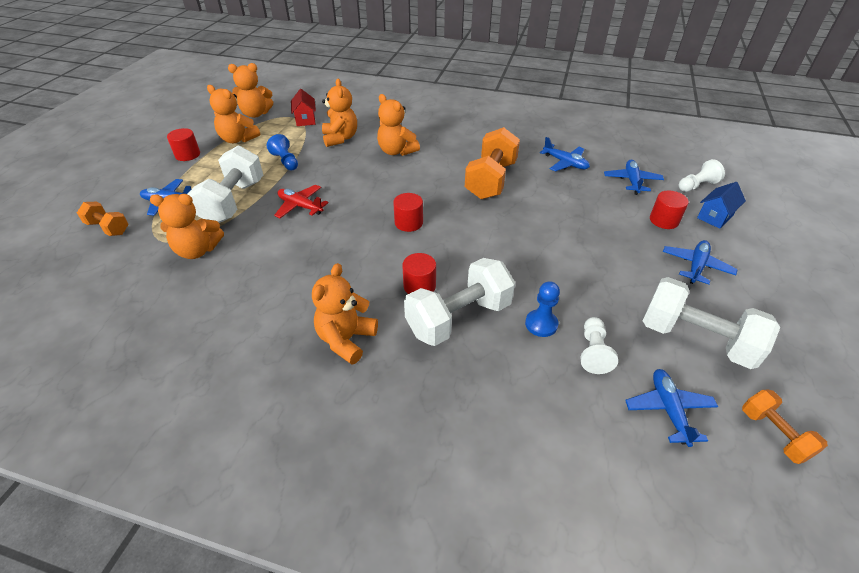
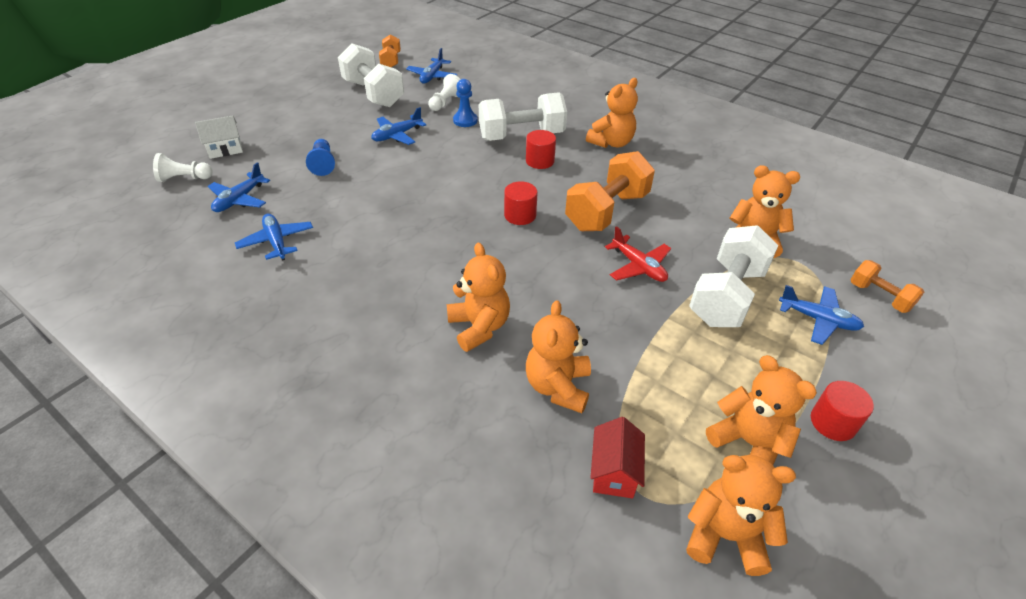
camera: 160 degrees left, 0 degrees up
blue pawn [267,134,298,170] -> blue pawn moved to [306,139,335,176]
orange dumbbell [465,127,520,200] -> orange dumbbell moved to [565,151,655,231]
red cylinder [650,191,689,229] -> none
blue plane [663,240,738,284] -> blue plane moved to [371,107,426,145]
blue house [697,182,746,229] -> white house [195,115,243,159]

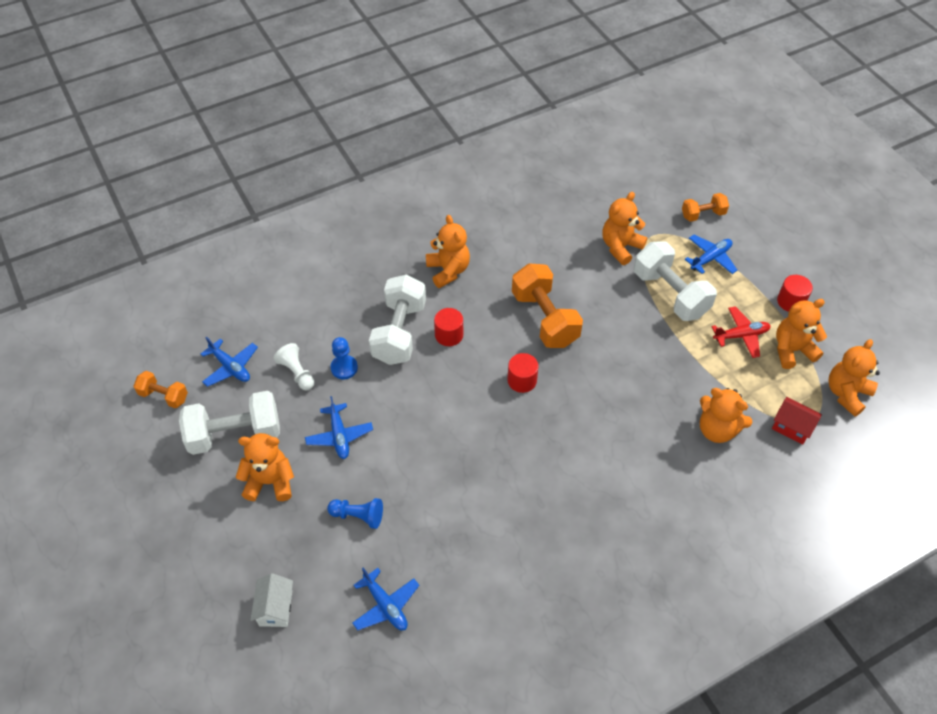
camera: 65 degrees left, 10 degrees up
white pawn [153,153,213,182] -> none
blue plane [235,213,313,261] -> none
orange teddy bear [447,242,510,352] -> orange teddy bear moved to [236,433,294,501]
red plane [605,226,671,282] -> red plane moved to [712,306,771,358]

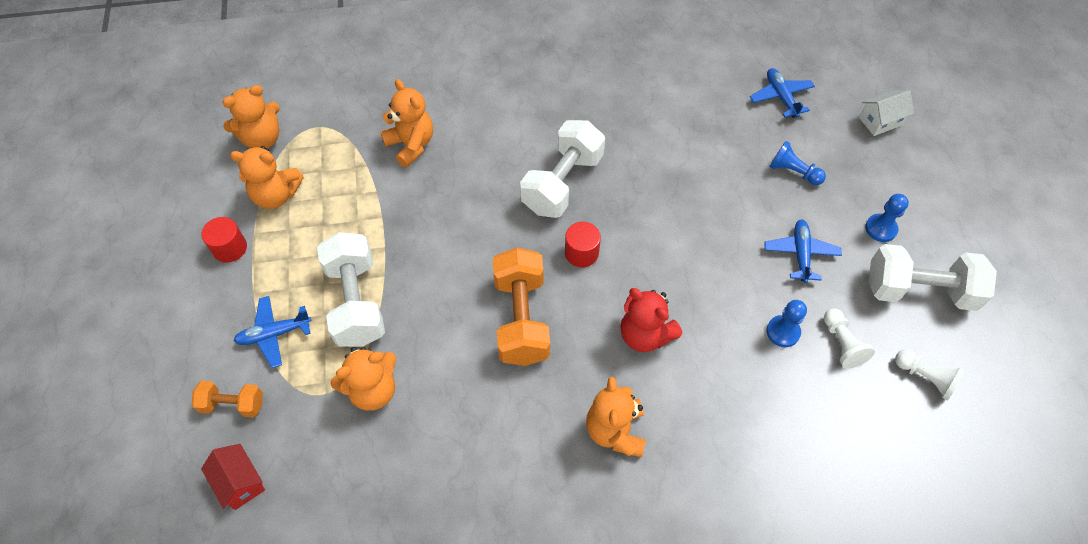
camera: 160 degrees left, 5 degrees up
orange dumbbell [133,371,188,408] -> none
blue plane [201,336,258,387] -> white pawn [895,349,965,401]
orange teddy bear [236,433,294,501] -> blue pawn [865,194,909,242]
white house [251,573,293,627] -> white house turned 45 degrees clockwise [859,90,914,136]
white dumbbell [369,274,426,365] -> white dumbbell moved to [520,120,605,218]
red cylinder [434,308,463,346] -> red teddy bear [620,288,682,352]
red plane [712,306,771,358] -> none
red house [772,397,822,445] -> red house moved to [201,444,265,510]

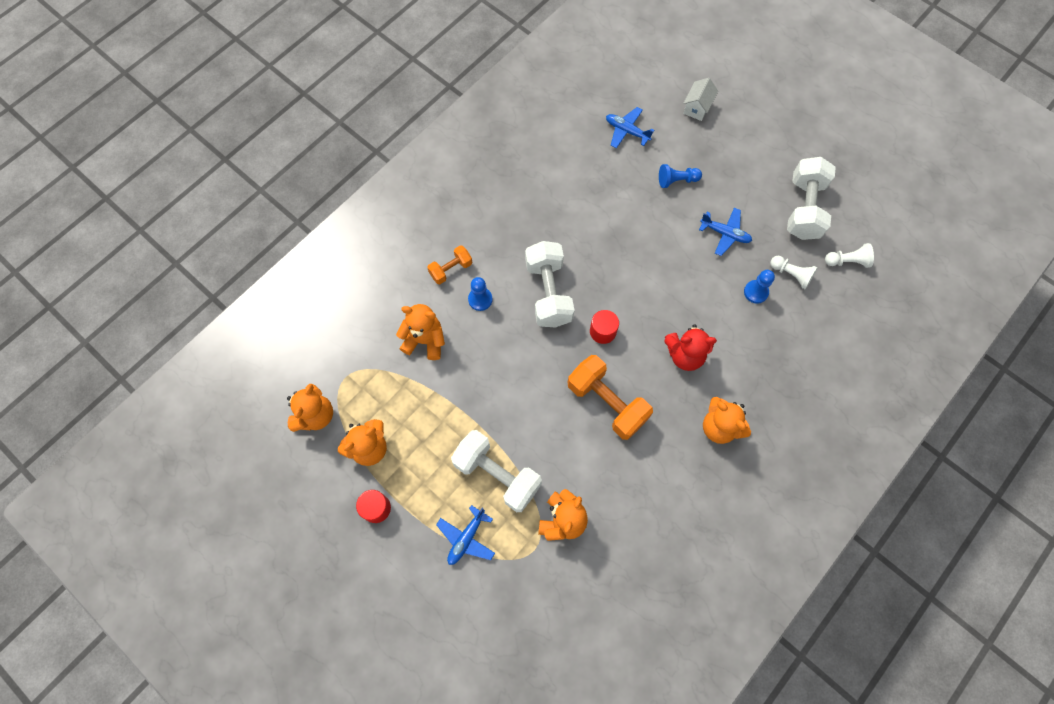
camera: 40 degrees left, 10 degrees up
orange dumbbell [191,381,263,418] -> orange dumbbell moved to [427,245,472,284]
red house [201,444,265,510] -> none
blue plane [764,220,842,283] -> blue plane turned 150 degrees clockwise [699,208,752,256]
blue pawn [865,194,909,242] -> blue pawn moved to [468,277,493,311]
white dumbbell [869,244,997,311] -> white dumbbell turned 45 degrees counterclockwise [787,157,836,240]

